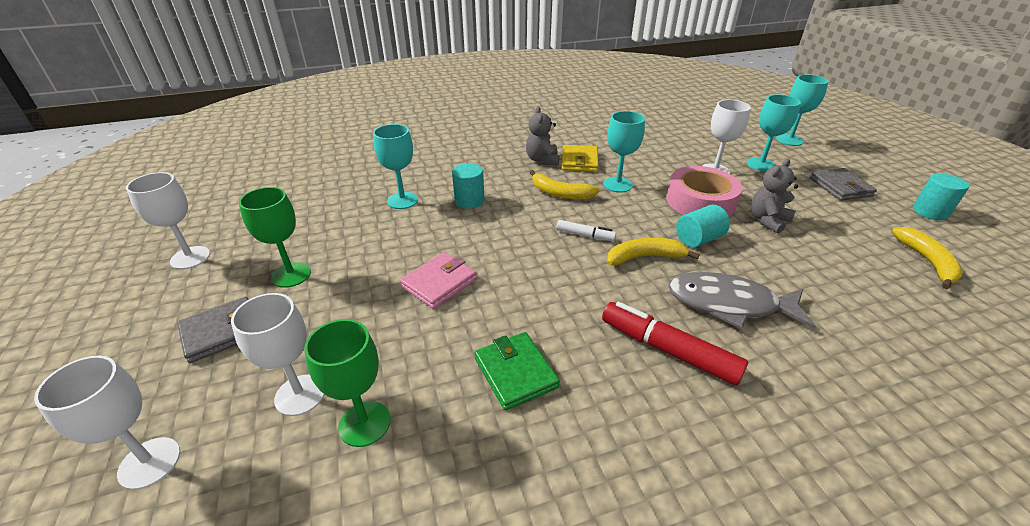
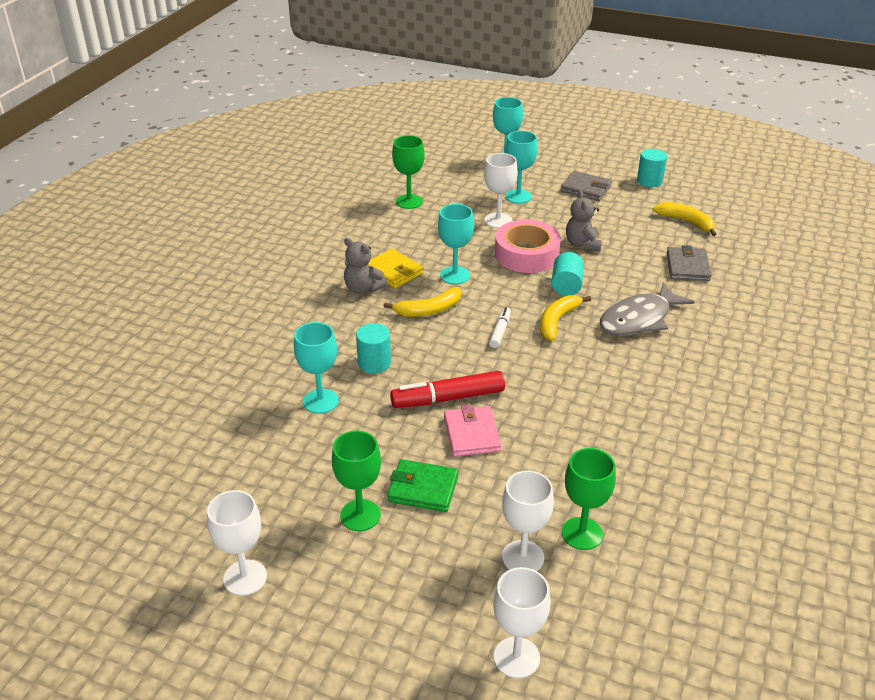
camera: 50 degrees left, 0 degrees up
grey wallet [177,297,249,363] -> grey wallet moved to [666,245,711,281]
green wallet [474,332,560,411] -> green wallet moved to [387,459,458,512]
white marker [557,220,616,241] -> white marker turned 45 degrees counterclockwise [489,307,511,348]
red marker [602,302,748,386] -> red marker moved to [390,371,505,408]
none -> green goblet [392,135,425,209]

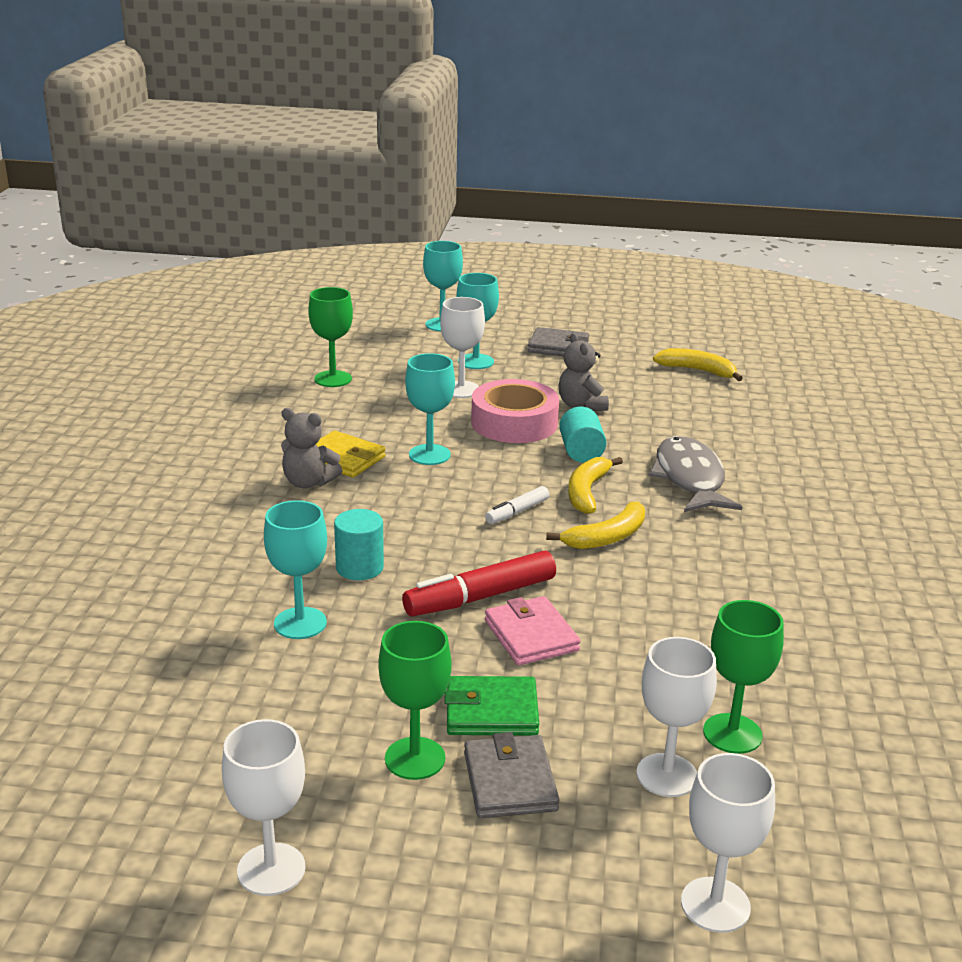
camera: 15 degrees left, 10 degrees down
yellow banana [384,287,461,317] -> yellow banana moved to [546,501,645,549]
white marker [489,307,511,348] -> white marker turned 135 degrees counterclockwise [485,486,549,524]
grey fish [600,282,695,335] -> grey fish turned 135 degrees clockwise [648,436,742,512]
turquoise cylinder [637,149,667,187] -> none
grey wallet [666,245,711,281] -> grey wallet moved to [464,732,560,818]

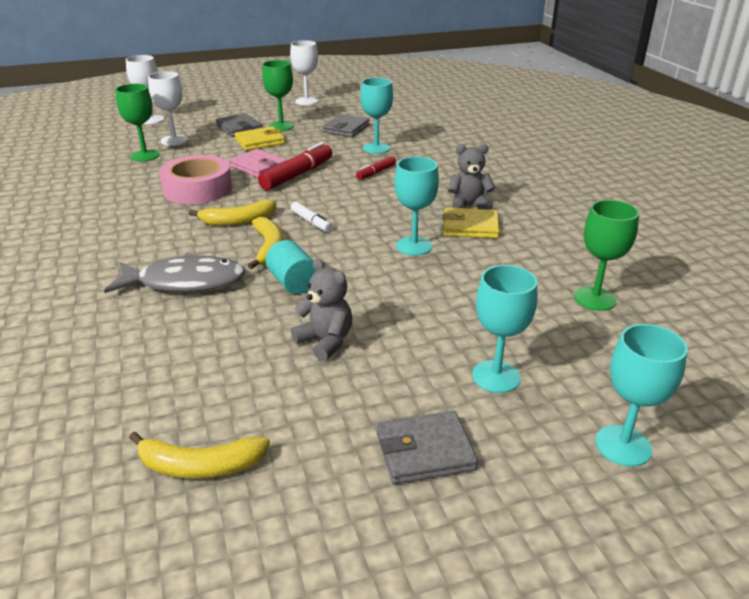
camera: 155 degrees right, 5 degrees up
turquoise cylinder [334,509,384,580] -> red marker [356,156,396,180]
white goblet [440,297,485,398] -> none
green wallet [444,676,539,736] -> yellow wallet [234,126,285,151]
pink tape [471,379,559,443] -> pink tape moved to [159,155,232,204]
white marker [485,486,549,524] -> white marker turned 120 degrees clockwise [291,202,332,232]
yellow banana [546,501,645,549] -> yellow banana turned 135 degrees counterclockwise [189,199,276,226]
grey fish [648,436,742,512] -> grey fish turned 60 degrees counterclockwise [104,253,245,293]
none -> grey wallet [323,114,370,137]

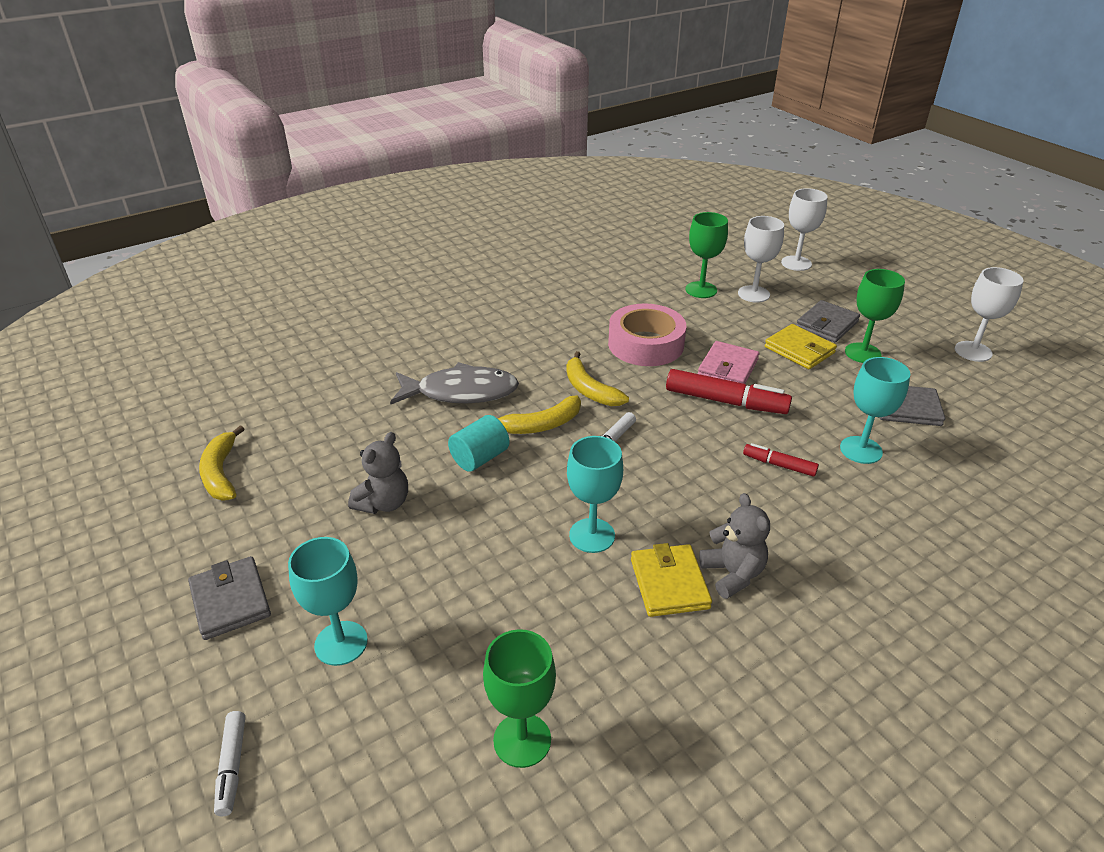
camera: 75 degrees right, 5 degrees up
grey fish [104,253,245,293] -> grey fish turned 75 degrees counterclockwise [390,362,519,404]
turquoise goblet [595,324,688,467] -> white marker [214,711,245,816]

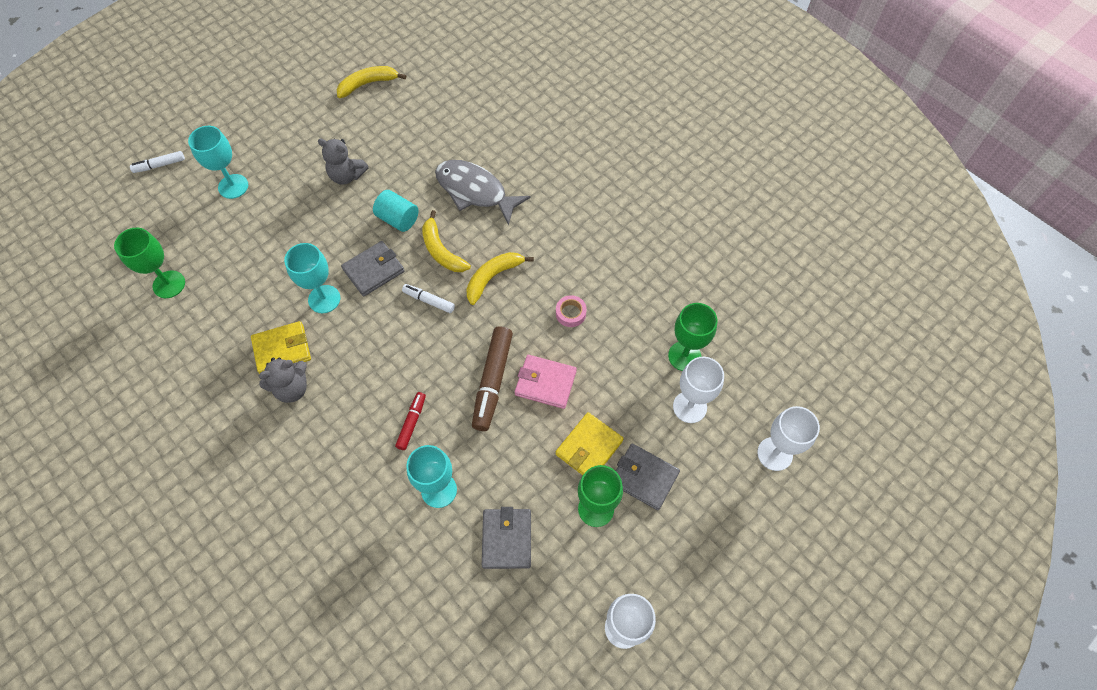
camera: 80 degrees right, 25 degrees up
grey wallet [188,556,271,640] -> grey wallet moved to [341,241,404,296]
grey fish [390,362,519,404] -> grey fish turned 135 degrees clockwise [435,160,531,225]
pink tape [608,303,686,366] -> pink tape [556,295,587,327], size x0.43
red marker [666,369,792,414] -> brown marker [472,326,513,431]

